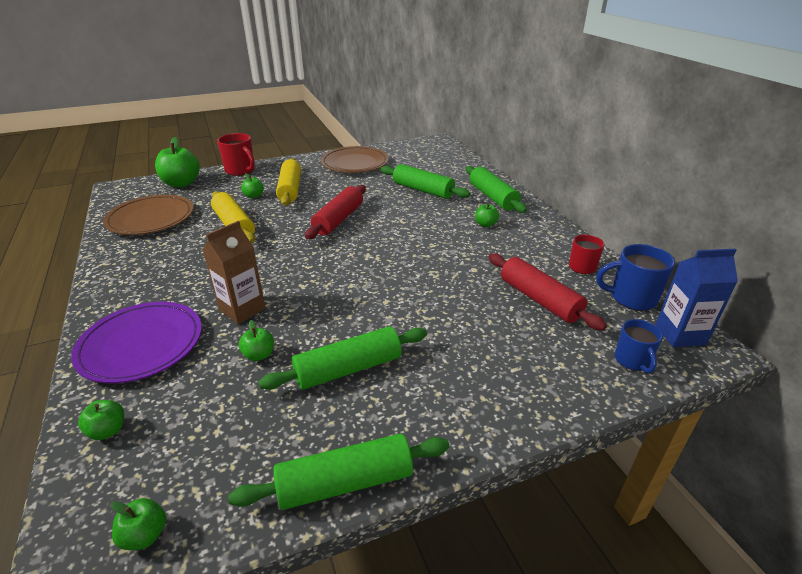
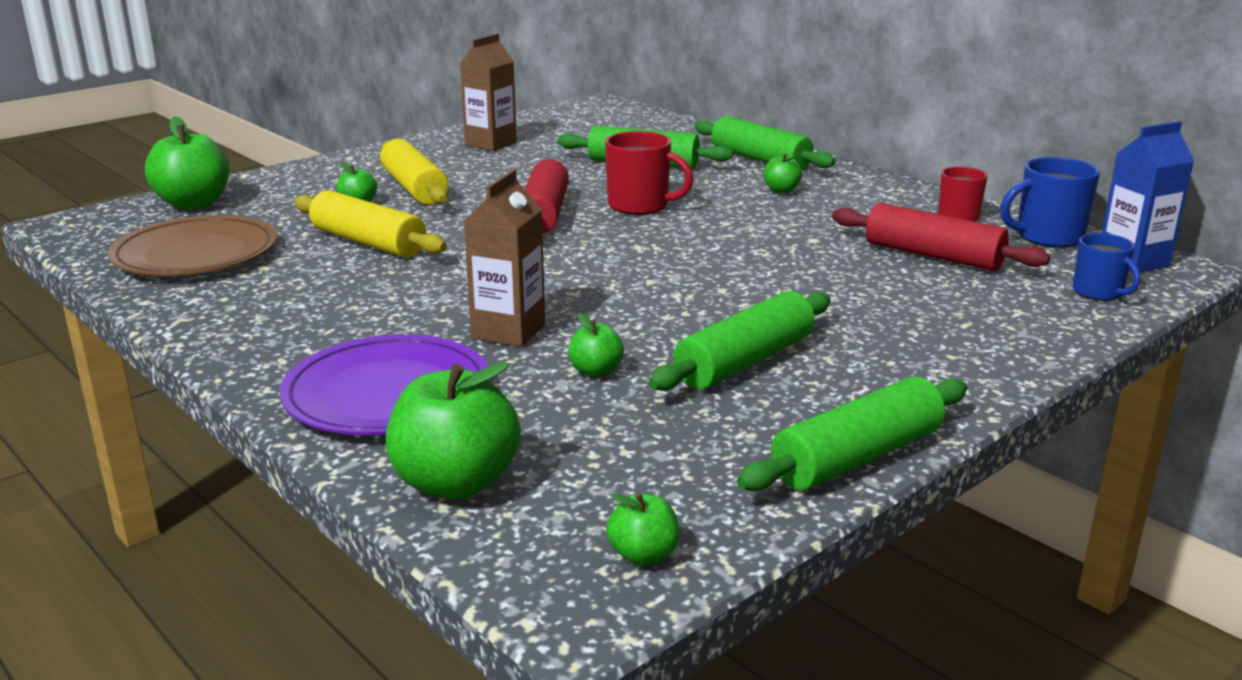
camera: 20 degrees left, 10 degrees down
green apple [78,400,124,440] -> green apple [386,362,521,499], size x2.00
red mug [217,133,255,176] -> red mug moved to [605,131,694,215]
brown plate [321,146,389,173] -> brown carton [460,34,517,151]

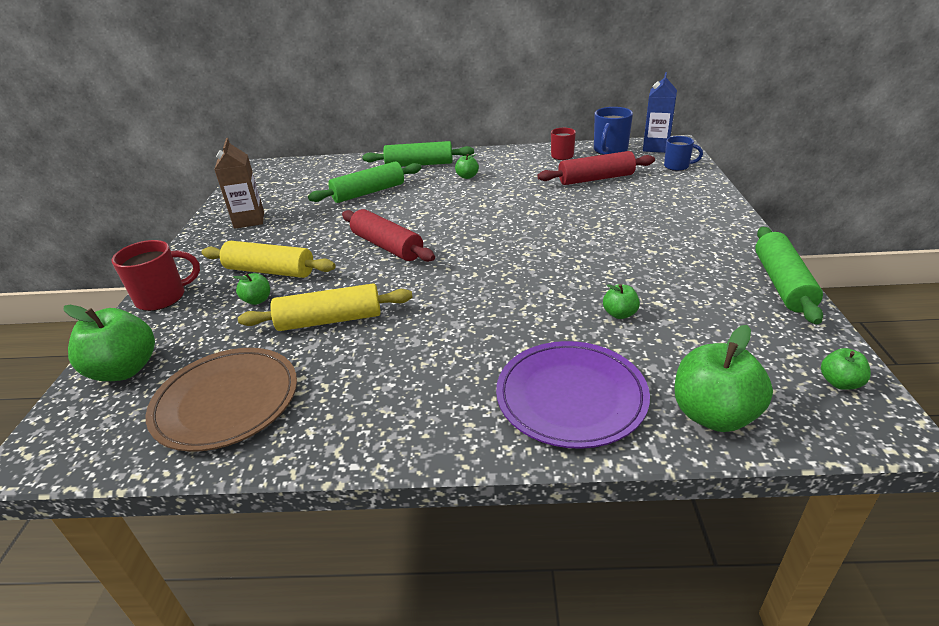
camera: 45 degrees left, 10 degrees up
brown carton [463,170,545,347] -> none
red mug [605,131,694,215] -> red mug moved to [111,240,200,311]
green rolling pin [649,291,830,391] -> none

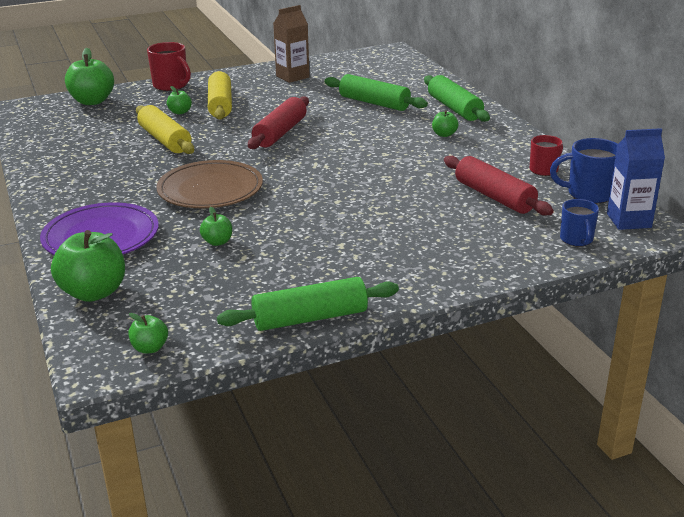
camera: 65 degrees right, 5 degrees down
brown plate [145,348,297,452] -> brown plate moved to [156,160,263,208]

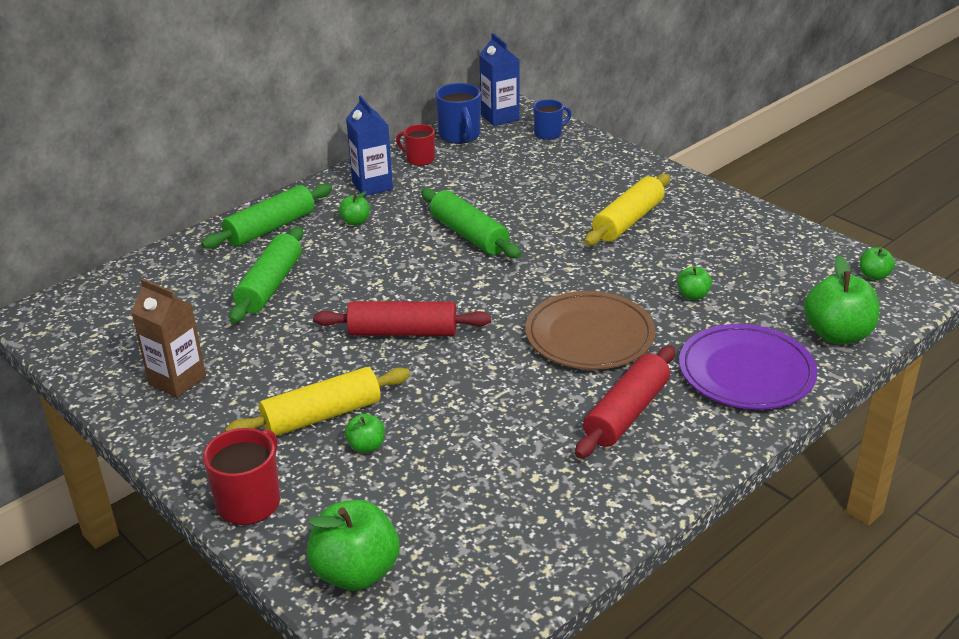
camera: 110 degrees left, 5 degrees up
yellow rolling pin [136,105,194,154] -> yellow rolling pin moved to [584,174,670,246]
green rolling pin [217,277,399,331] -> green rolling pin moved to [421,188,521,258]
red rolling pin [444,156,554,216] -> red rolling pin moved to [575,345,675,458]
none -> blue carton [346,95,393,196]

